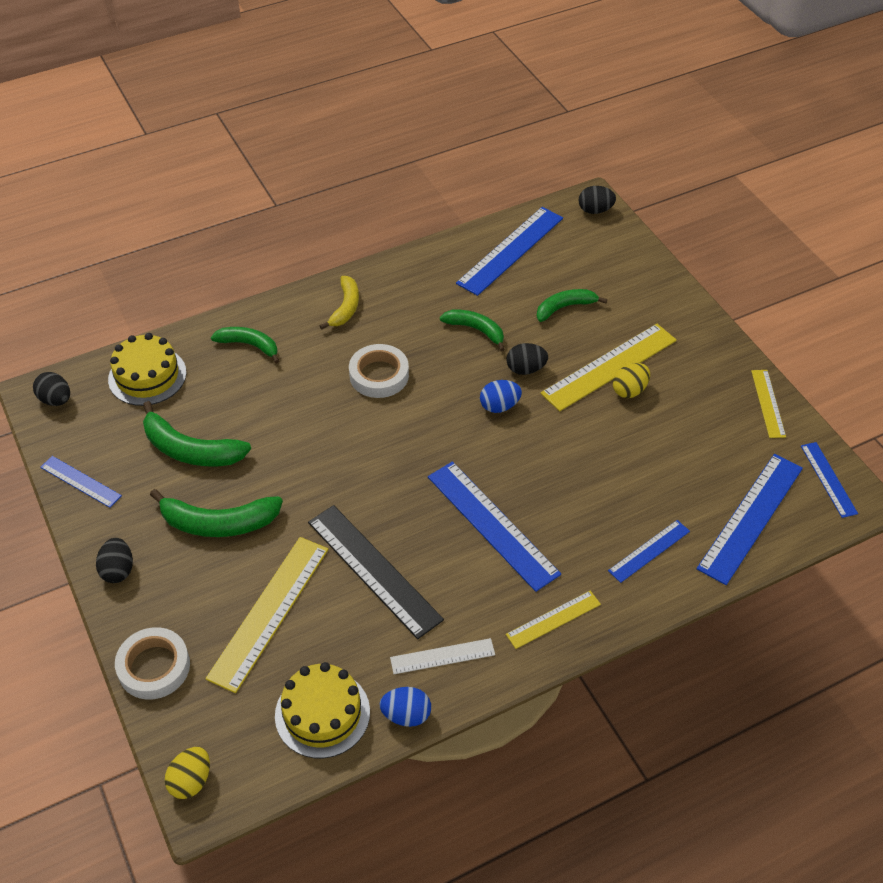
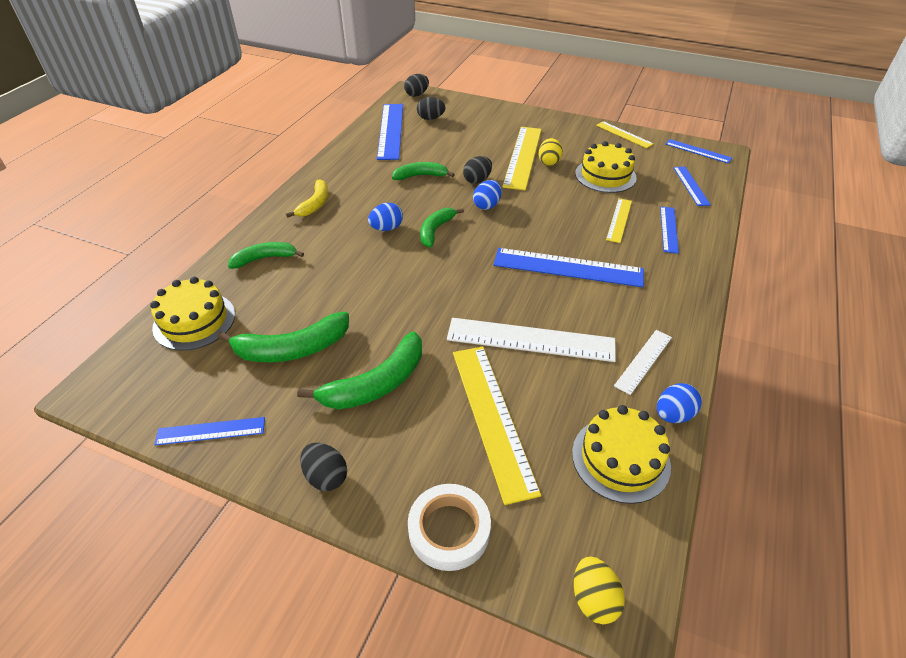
camera: 40 degrees left, 5 degrees down
black egg [33,372,70,406] -> black egg moved to [417,97,446,120]
black ruler [308,505,444,639] -> white ruler [447,318,616,362]
yellow banana [320,276,359,330] -> yellow banana turned 45 degrees clockwise [286,179,328,218]
white tape [349,344,409,398] -> blue egg [368,203,403,231]
yellow ruler [506,591,601,649] -> yellow ruler moved to [606,198,632,243]
green banana [537,289,607,322] -> green banana moved to [420,208,464,248]
blue ruler [697,454,803,585] -> blue ruler [673,167,711,206], size x0.55
none -> yellow cake [575,141,637,193]

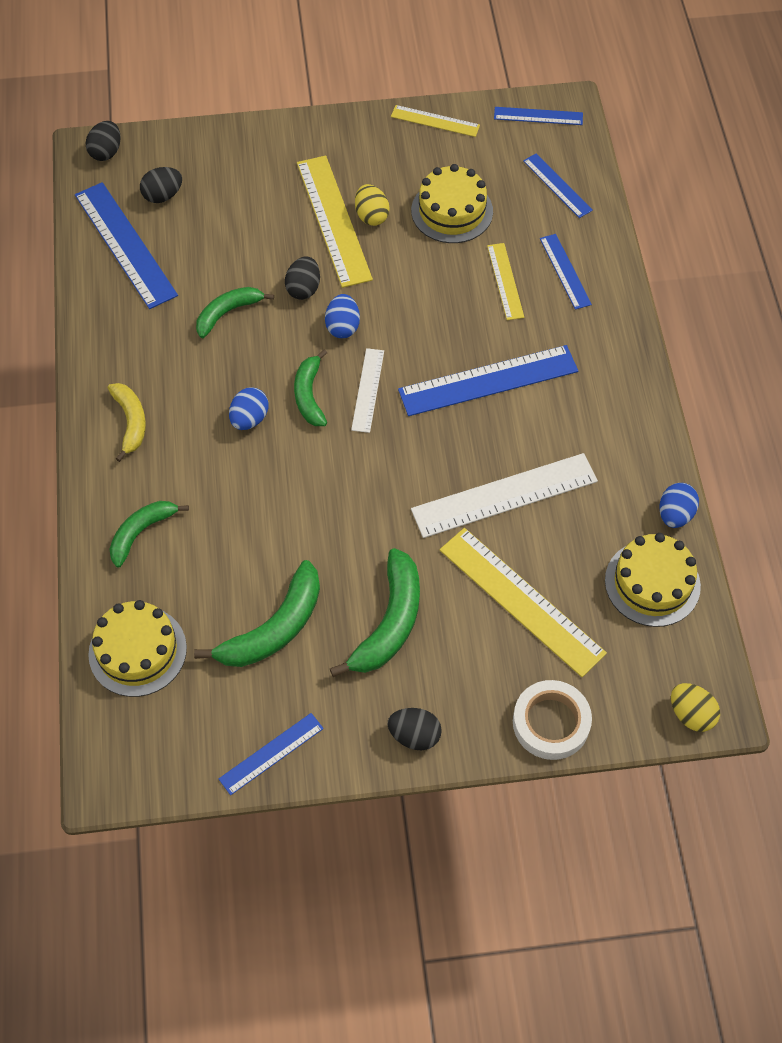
camera: 30 degrees left, 15 degrees up
white ruler [614,330,672,395] -> white ruler moved to [351,348,384,433]

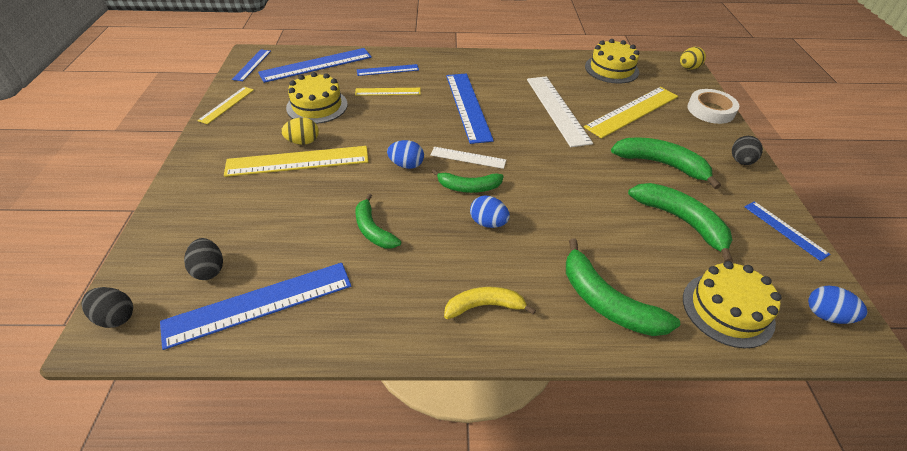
camera: 85 degrees left, 15 degrees down
green banana [110,501,189,568] -> green banana [566,238,680,336], size x1.54
black egg [285,256,320,300] -> none
blue ruler [523,153,593,218] -> blue ruler [258,48,372,83], size x1.81
blue egg [659,483,699,528] -> blue egg moved to [808,286,867,324]

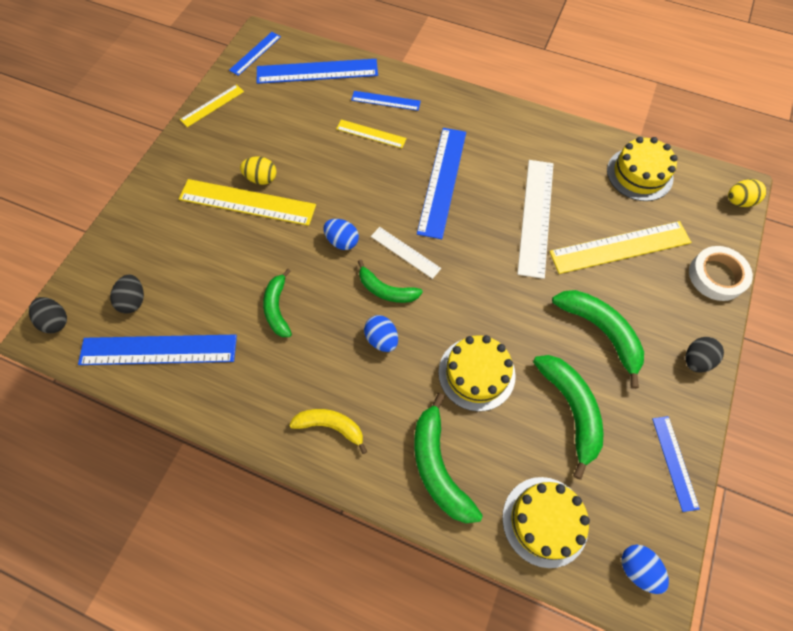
camera: 25 degrees right, 20 degrees up
yellow cake [286,72,348,124] -> yellow cake moved to [438,335,516,412]

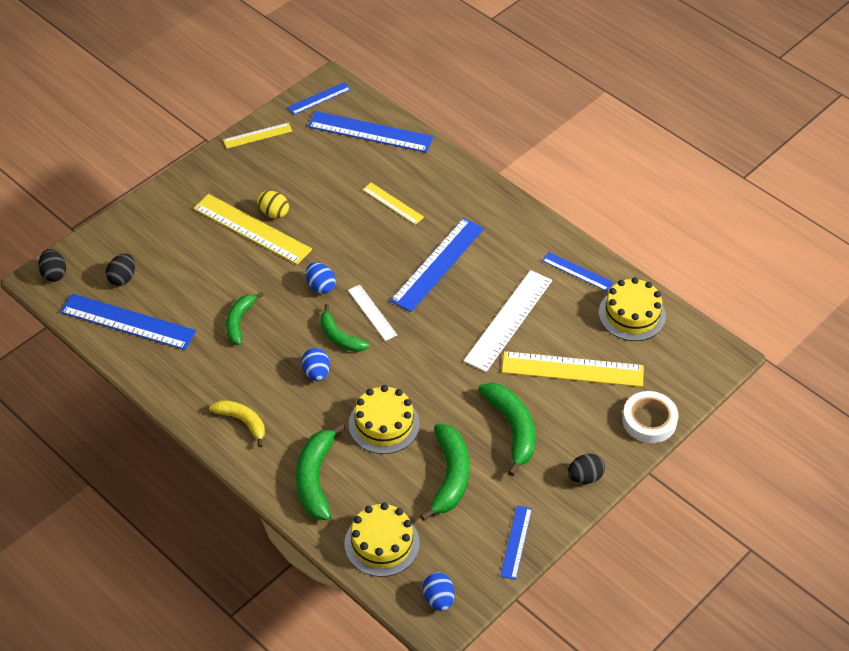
camera: 20 degrees right, 15 degrees down
blue ruler [351,91,421,111] -> blue ruler moved to [542,252,613,291]
yellow egg [728,179,766,207] -> none

